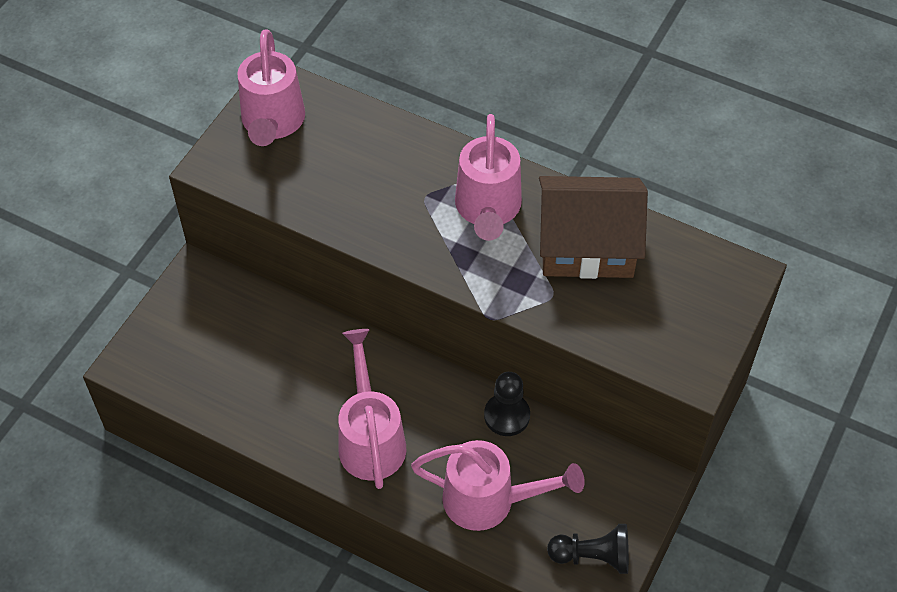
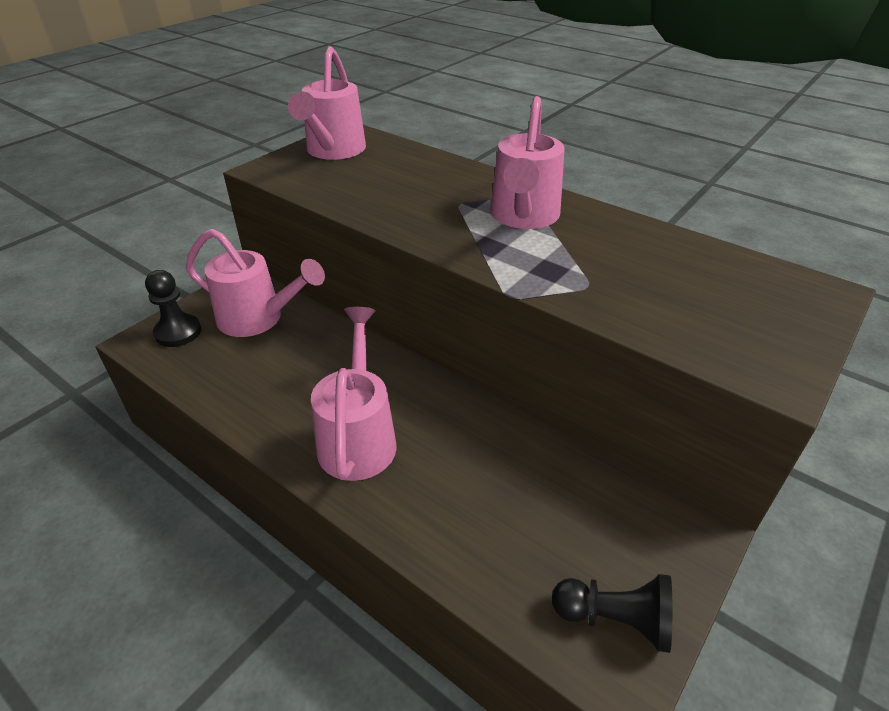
camera: 10 degrees right, 15 degrees down
pink watering can [411,440,585,531] -> pink watering can moved to [186,229,325,337]
black pawn [484,372,530,436] -> black pawn moved to [145,270,201,347]
brown house [539,176,648,279] -> none

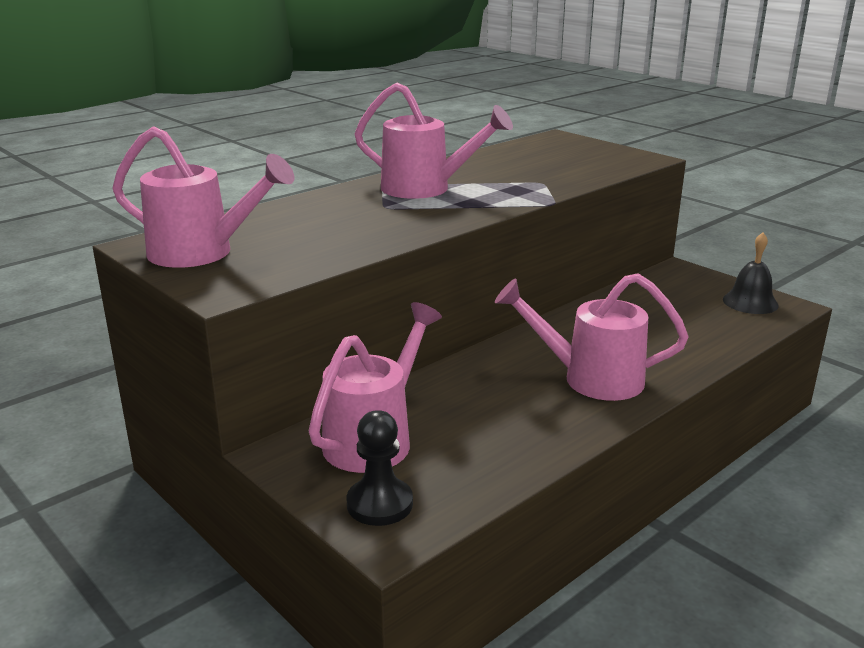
camera: 80 degrees left, 15 degrees down
black pawn [552,574,672,653] -> black bell [723,232,779,314]

